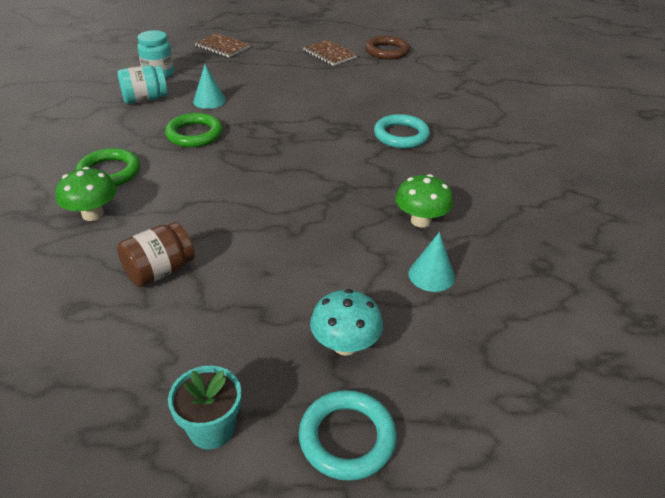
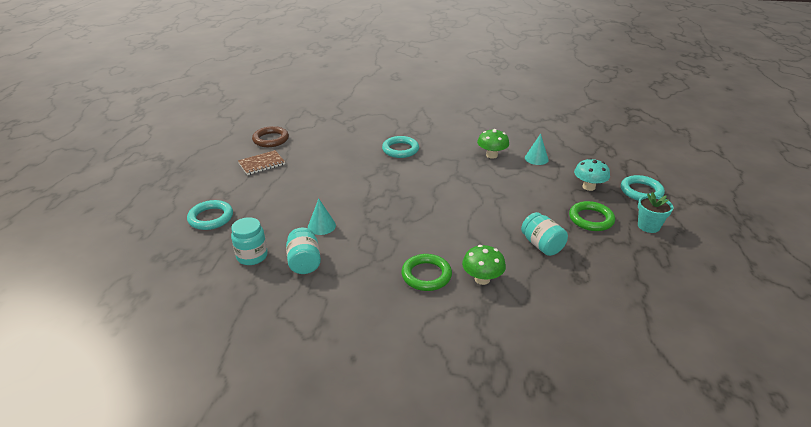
camera: 80 degrees left, 5 degrees down
brown jar [117,222,195,287] -> turquoise jar [521,212,568,256]
green ring [165,113,223,147] -> green ring moved to [569,201,615,231]
brown notebook [195,33,250,57] -> turquoise ring [187,200,233,230]

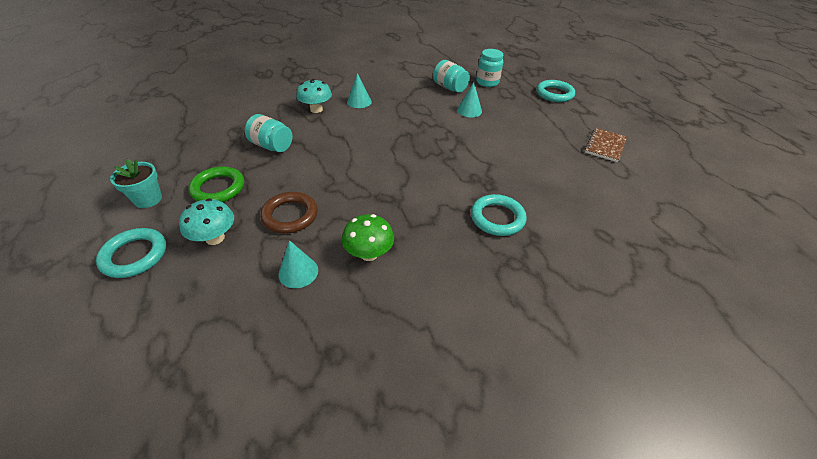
camera: 150 degrees right, 10 degrees up
brown ring [252,126,289,147] -> brown ring moved to [260,192,318,234]
green ring [401,254,452,291] -> turquoise cone [347,73,372,108]
green mushroom [462,245,506,285] -> turquoise mushroom [296,79,332,113]

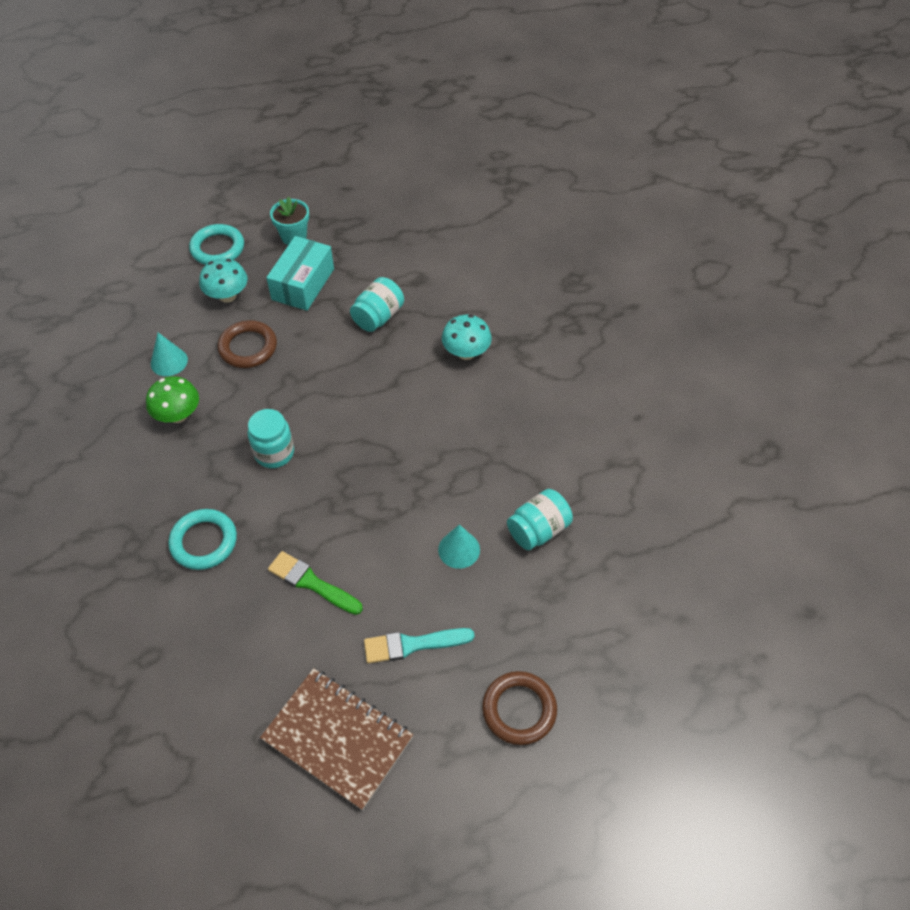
camera: 95 degrees right, 10 degrees up
green ring [188,166,244,202] -> turquoise box [266,236,334,311]
turquoise cone [347,73,372,108] -> none
turquoise jar [476,49,503,87] -> turquoise jar moved to [248,409,294,468]
turquoise ring [537,80,575,102] -> brown ring [482,671,557,745]
brown notebook [585,128,627,162] -> brown notebook [260,668,413,810], size x1.61
none -> green brush [268,551,363,615]
none -> turquoise brush [364,628,475,663]

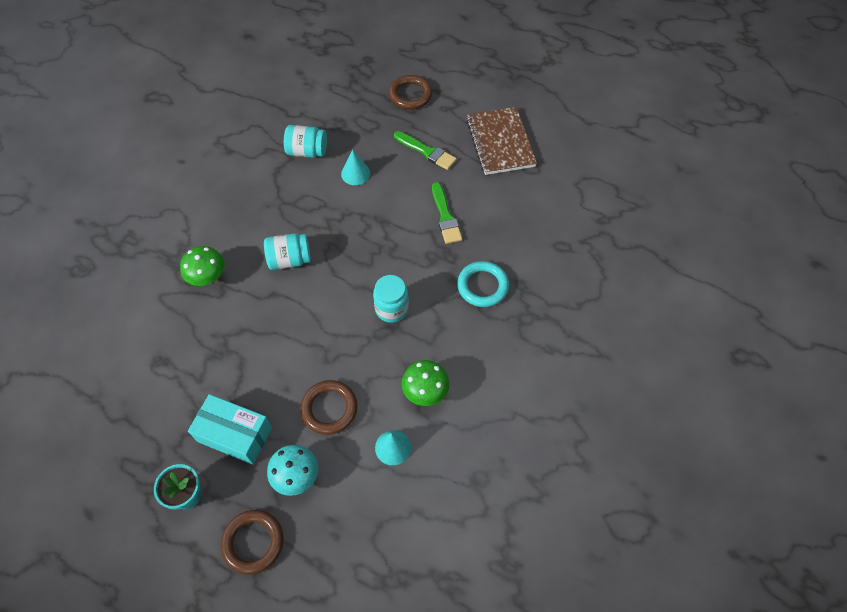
camera: 135 degrees left, 5 degrees up
turquoise ring [189,224,244,265] -> brown ring [221,510,284,575]
turquoise box [266,236,334,311] -> turquoise box turned 45 degrees clockwise [188,394,272,464]
turquoise jar [350,277,404,332] -> turquoise jar moved to [264,233,311,270]
turquoise brush [364,628,475,663] -> green brush [394,131,457,170]
turquoise mushroom [442,315,492,360] -> green mushroom [180,246,225,286]

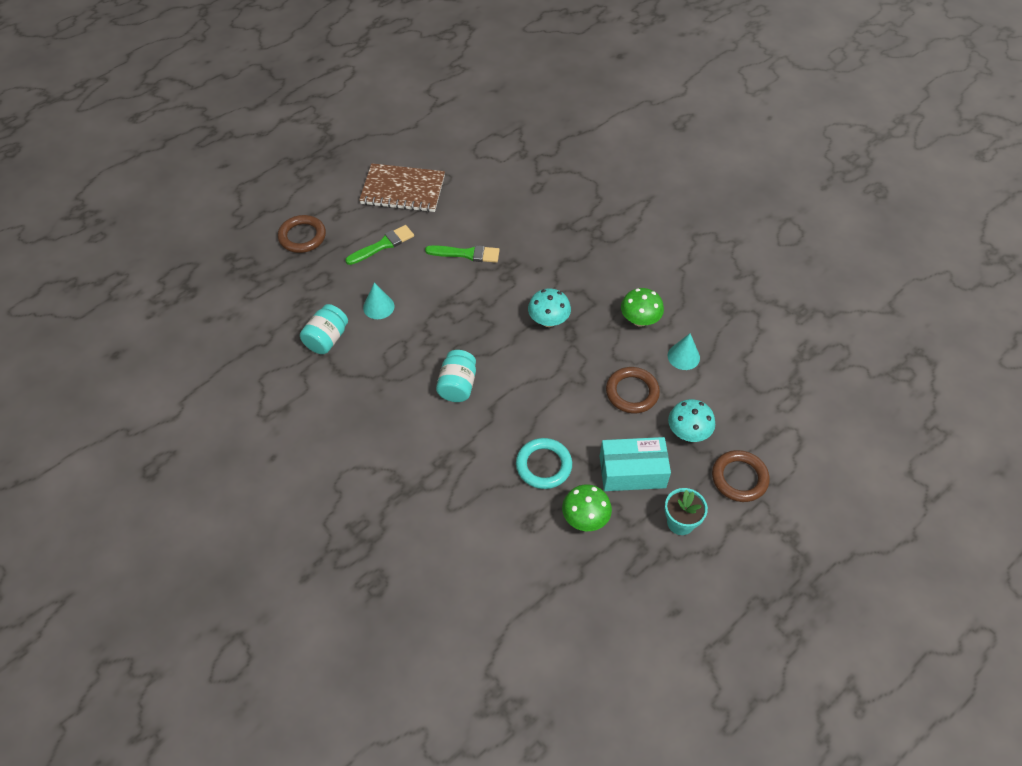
camera: 70 degrees left, 5 degrees down
green mushroom [180,246,225,286] -> green mushroom moved to [562,484,612,531]
turquoise box [188,394,272,464] -> turquoise box turned 45 degrees clockwise [600,437,671,491]
turquoise jar [373,275,409,323] -> turquoise mushroom [528,289,571,327]
turquoise ring [457,261,509,307] -> turquoise ring moved to [516,438,572,489]

